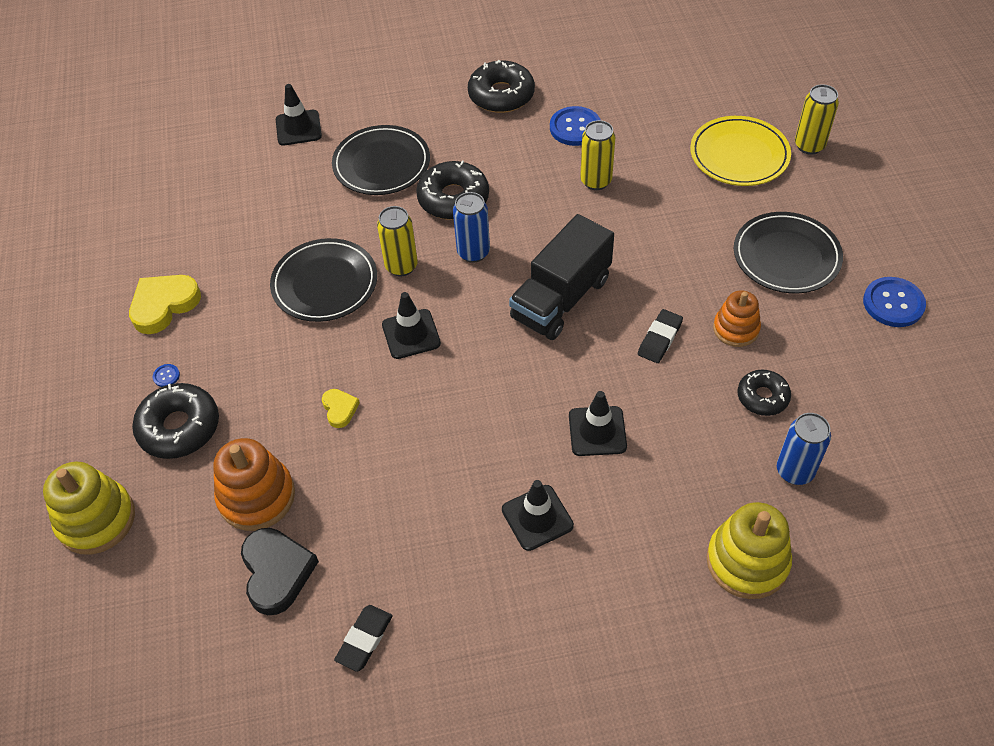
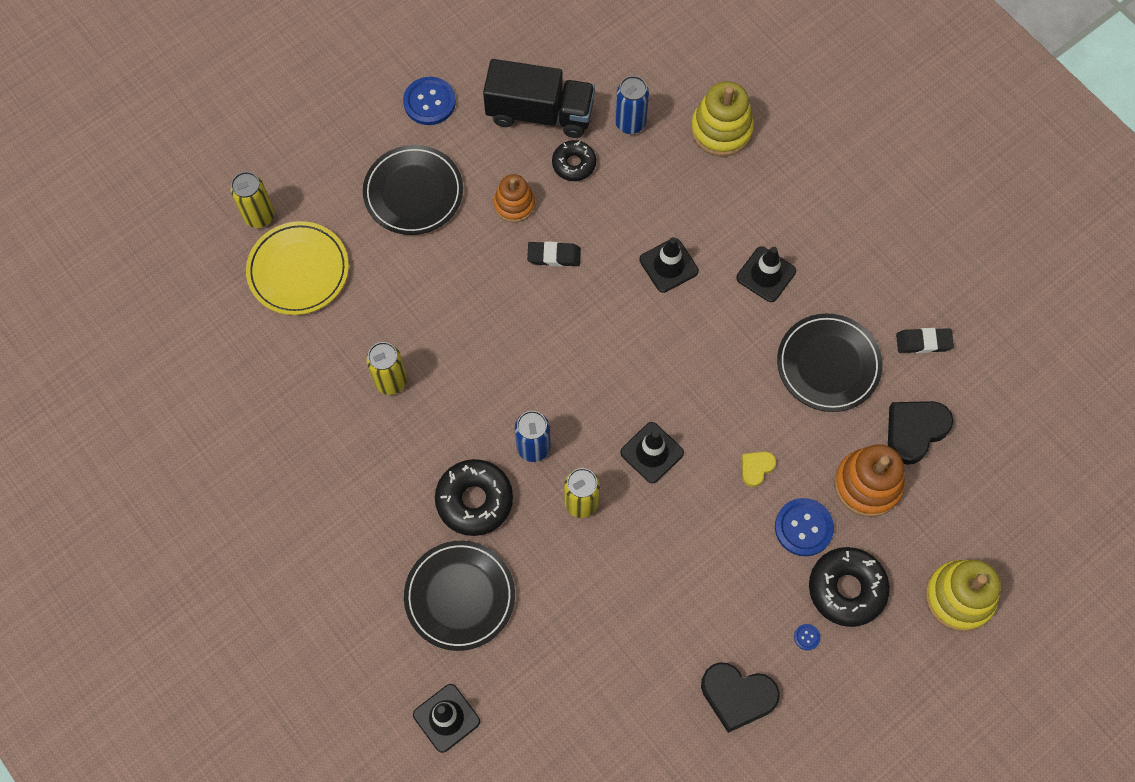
camera: 120 degrees left, 15 degrees up
yellow heart [129,275,201,334] -> black heart [701,662,780,733]
black plate [270,238,377,322] -> black plate moved to [777,313,883,412]
black donut [468,60,535,113] -> none
black truck [509,214,614,340] -> black truck moved to [483,59,595,138]
blue button [550,106,601,146] -> blue button moved to [775,498,834,556]

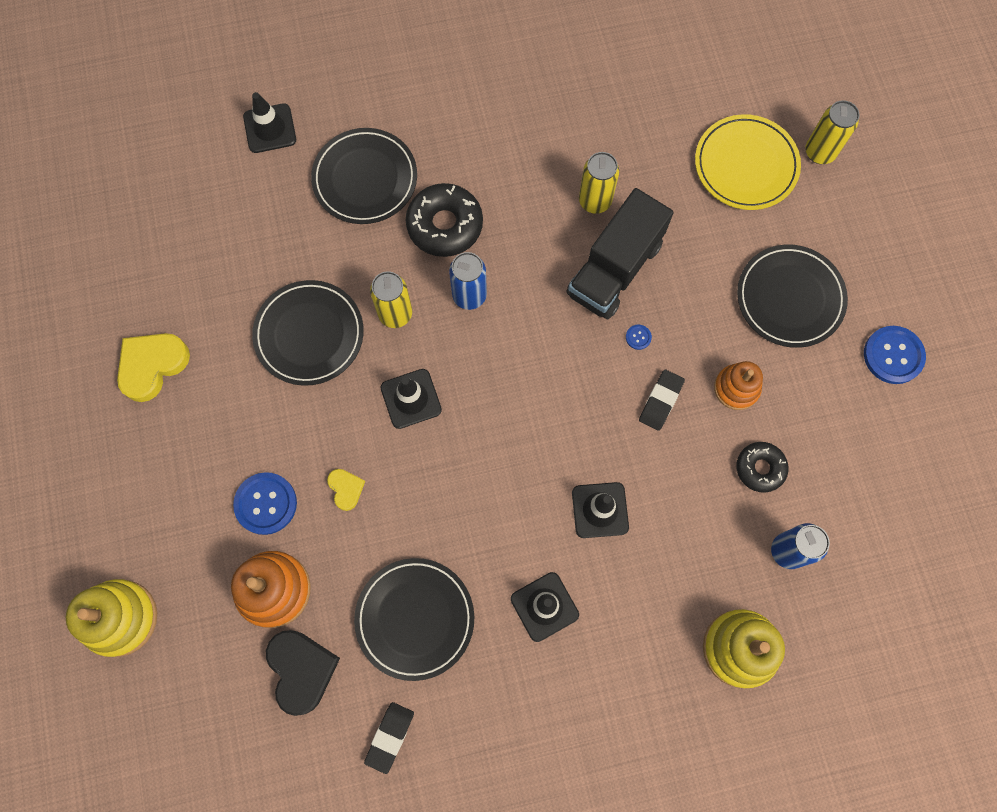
camera: 115 degrees right, 5 degrees up
black truck [483,59,595,138] -> black truck moved to [566,188,674,319]
black heart [701,662,780,733] -> yellow heart [117,333,190,402]
blue button [794,624,820,650] -> blue button moved to [626,325,652,350]
black donut [809,547,890,627] -> none
none -> black plate [252,280,364,386]

